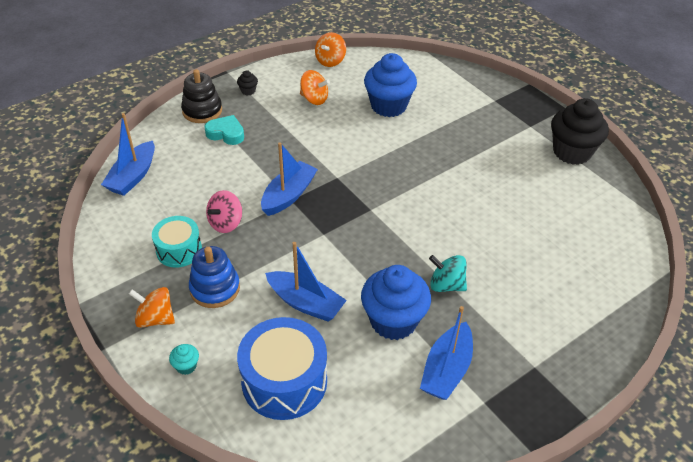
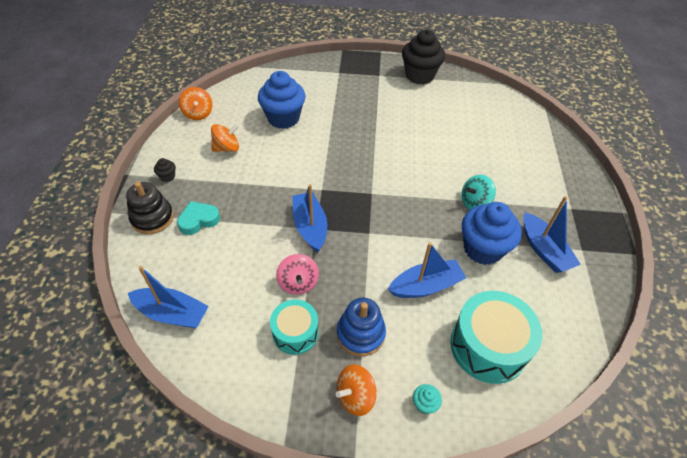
camera: 50 degrees left, 5 degrees up
blue boat [101,113,155,196] -> blue boat turned 45 degrees counterclockwise [128,266,209,328]
blue drum [237,317,327,420] -> turquoise drum [450,291,542,384]

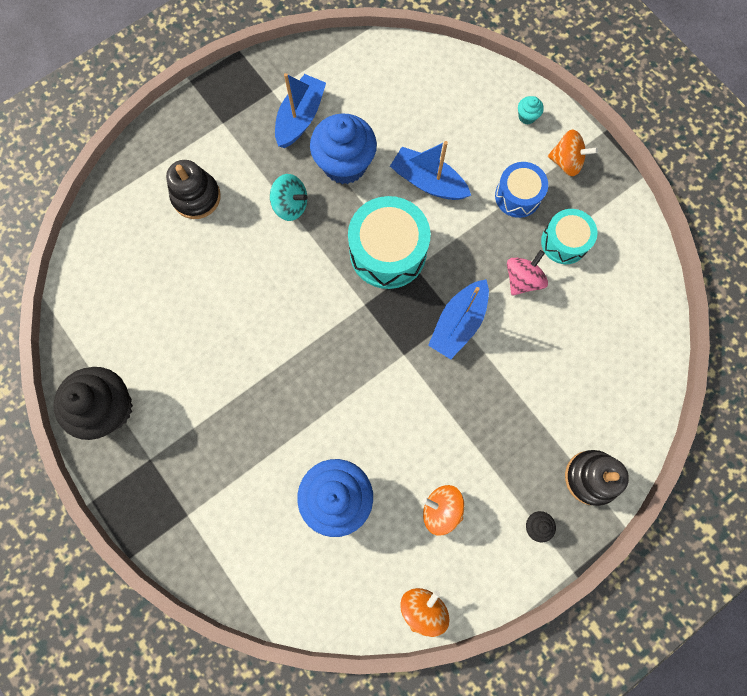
camera: 130 degrees left, 25 degrees up
blue boat [128,266,209,328] -> none
turquoise heart [177,201,220,235] -> none
blue stacking toy [337,298,386,356] -> blue drum [495,162,548,218]
turquoise drum [450,291,542,384] -> turquoise drum moved to [348,196,431,289]
none -> black stacking toy [166,160,221,219]

